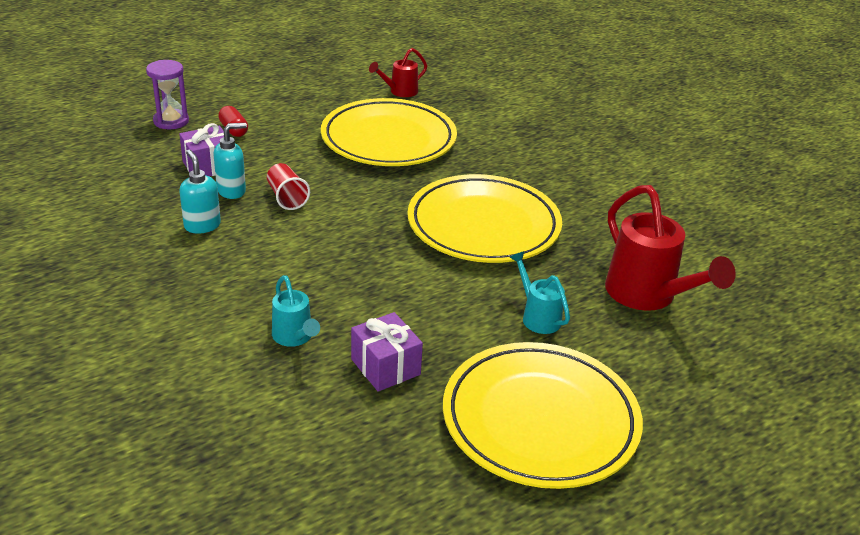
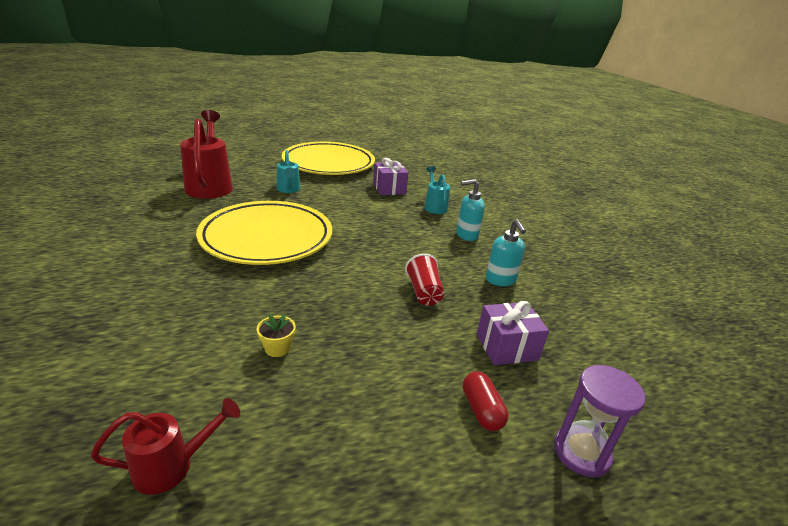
camera: 165 degrees left, 5 degrees down
turquoise soap dispenser [213,123,247,199] -> turquoise soap dispenser moved to [456,179,485,241]
yellow plate [321,98,457,166] -> yellow flower pot [257,314,296,357]

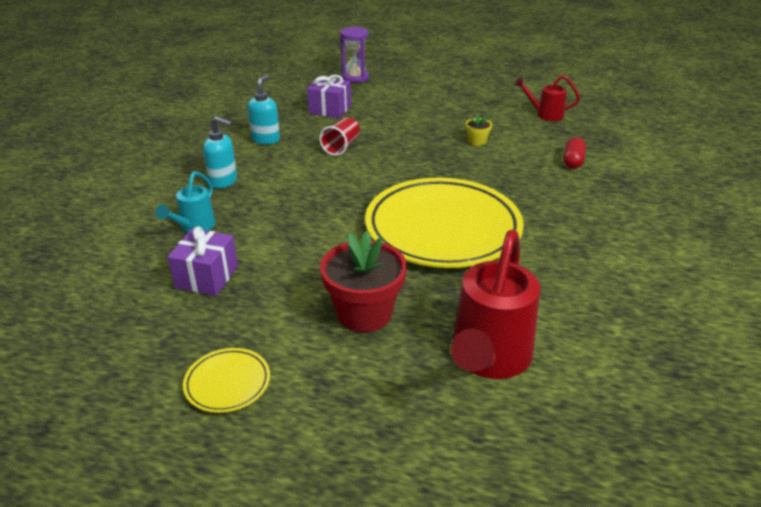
camera: 145 degrees left, 5 degrees up
turquoise watering can [277,150,300,193] -> red flower pot [320,231,407,332]
yellow plate [282,142,375,175] -> yellow plate [183,348,270,413], size x0.41
red capsule [463,372,508,431] -> red capsule moved to [563,137,586,169]

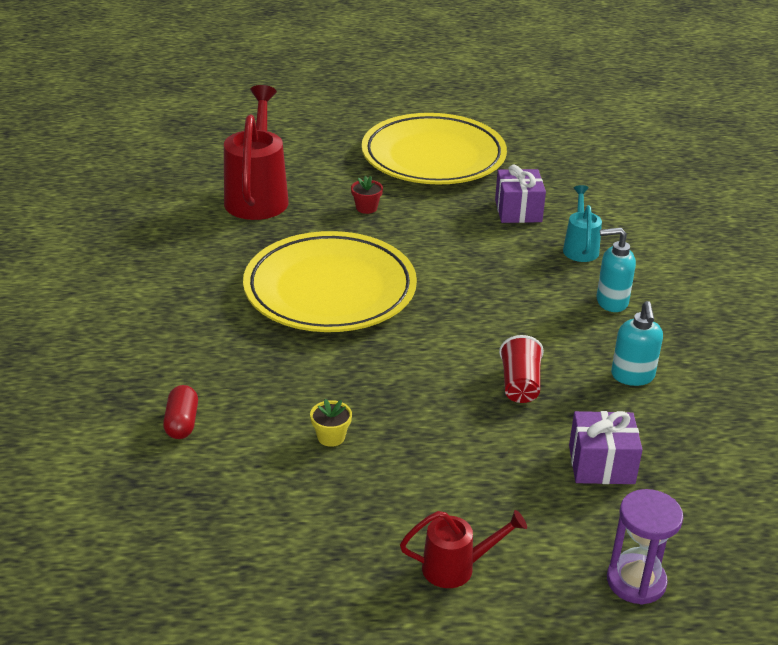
camera: 160 degrees right, 0 degrees up
yellow plate [183,348,270,413] -> yellow plate [362,113,507,185], size x2.41
red flower pot [320,231,407,332] -> red flower pot [351,176,383,214], size x0.46
red watering can [514,75,580,121] -> red watering can moved to [400,510,527,588]

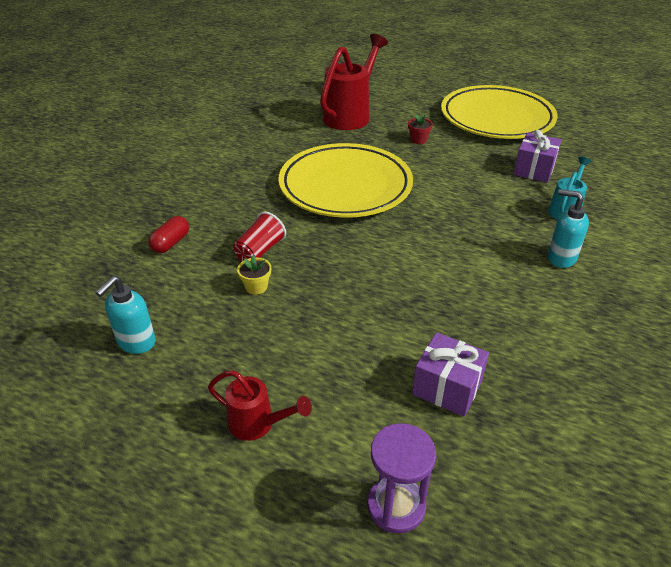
camera: 30 degrees right, 5 degrees up
red cup [499,335,544,403] -> red cup moved to [233,212,286,261]
turquoise soap dispenser [611,301,663,386] -> turquoise soap dispenser moved to [96,276,156,354]

